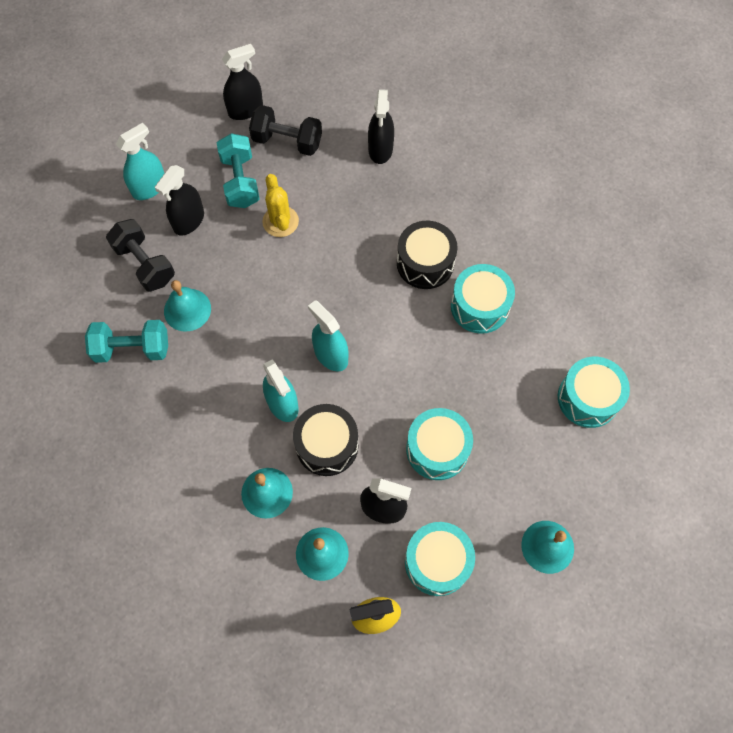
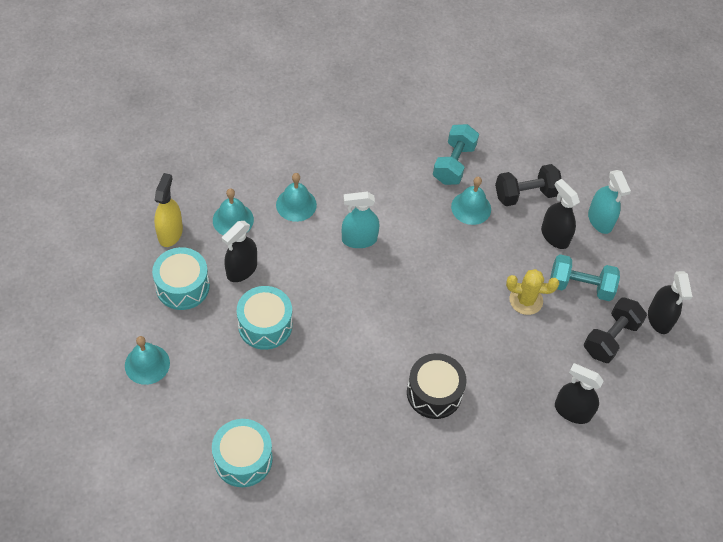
camera: 110 degrees right, 10 degrees down
black drum [293,404,358,476] -> none
turquoise spray bottle [308,300,349,371] -> none
turquoise drum [451,264,515,334] -> none

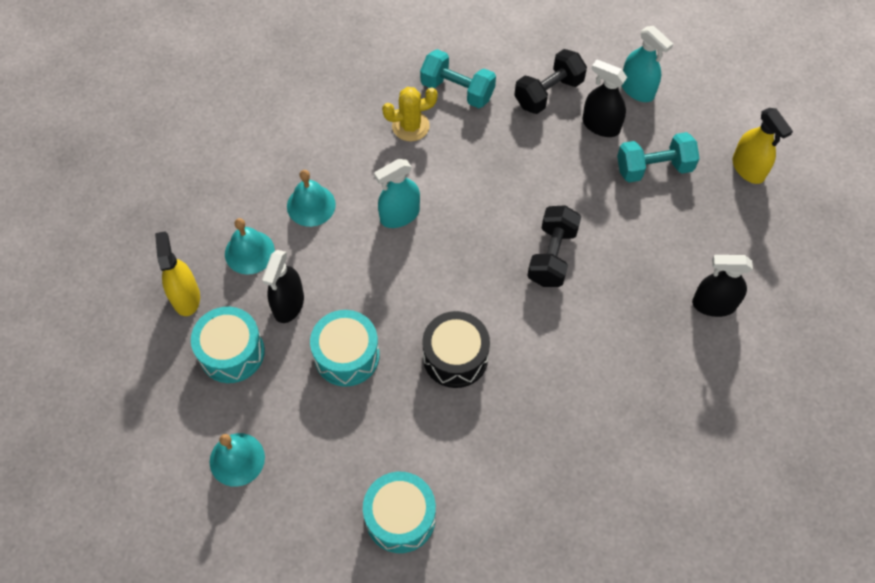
camera: 20 degrees left, 5 degrees up
black drum [407,353,467,419] -> black drum moved to [422,311,490,388]
turquoise dumbbell [433,124,479,185] -> turquoise dumbbell turned 60 degrees counterclockwise [420,49,496,108]
turquoise bell [451,177,491,225] -> none
yellow cactus [506,269,559,315] -> yellow cactus moved to [382,87,438,141]
black dumbbell [584,297,647,363] -> black dumbbell moved to [527,205,581,287]
black spray bottle [648,271,692,334] -> yellow spray bottle [732,108,793,184]

